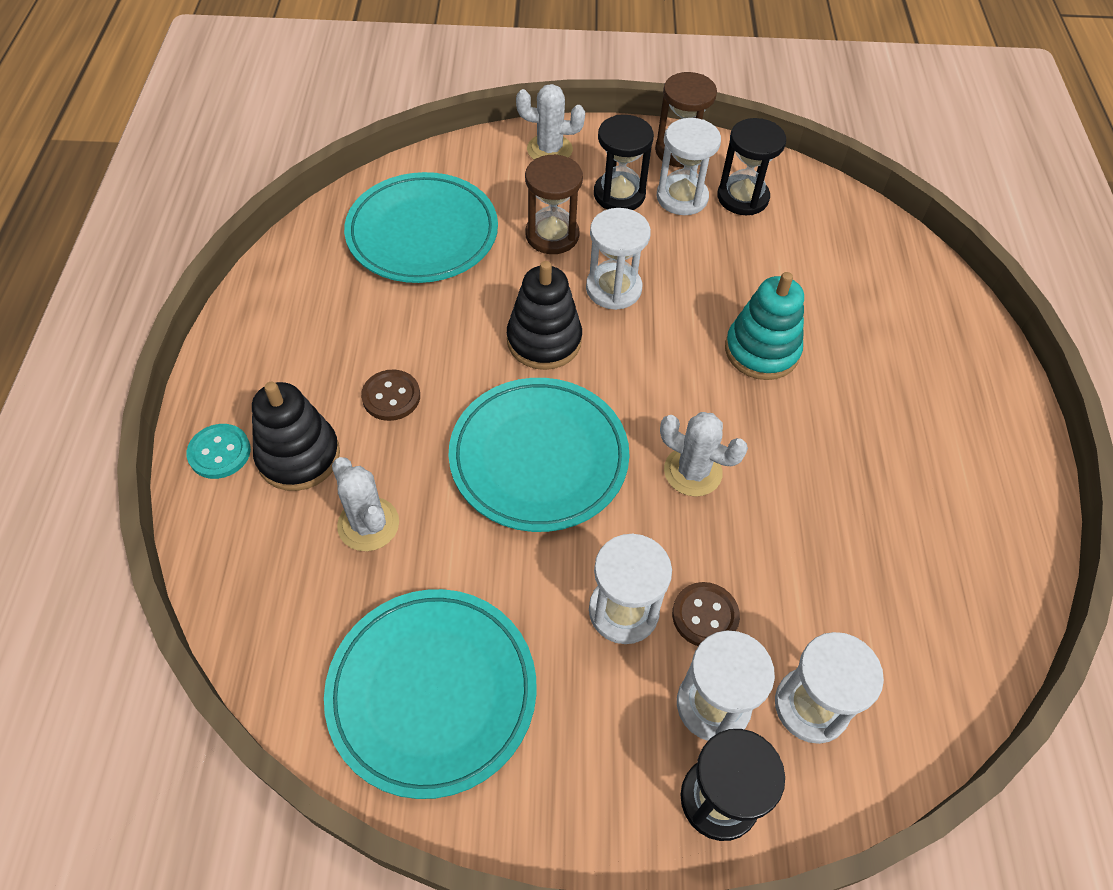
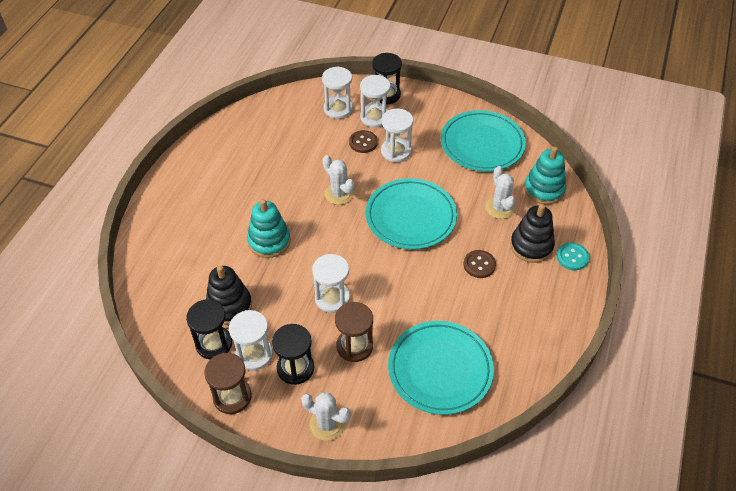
camera: 160 degrees left, 5 degrees down
black stacking toy [507,261,582,370] -> black stacking toy moved to [206,265,252,325]
none -> turquoise stacking toy [524,147,566,205]

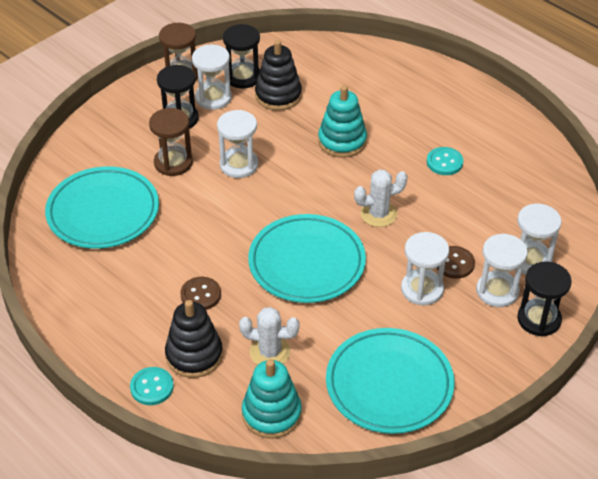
camera: 115 degrees right, 5 degrees down
white cactus [301,393,351,441] -> none
none -> turquoise button [427,147,463,175]

